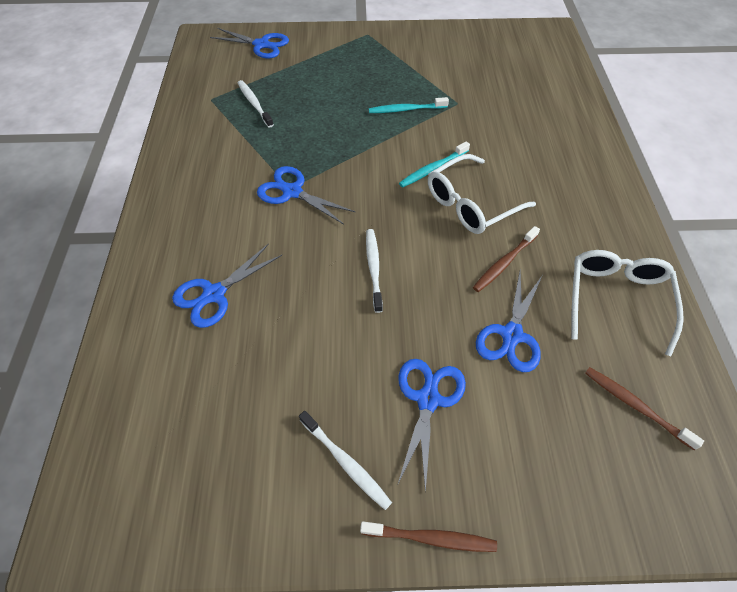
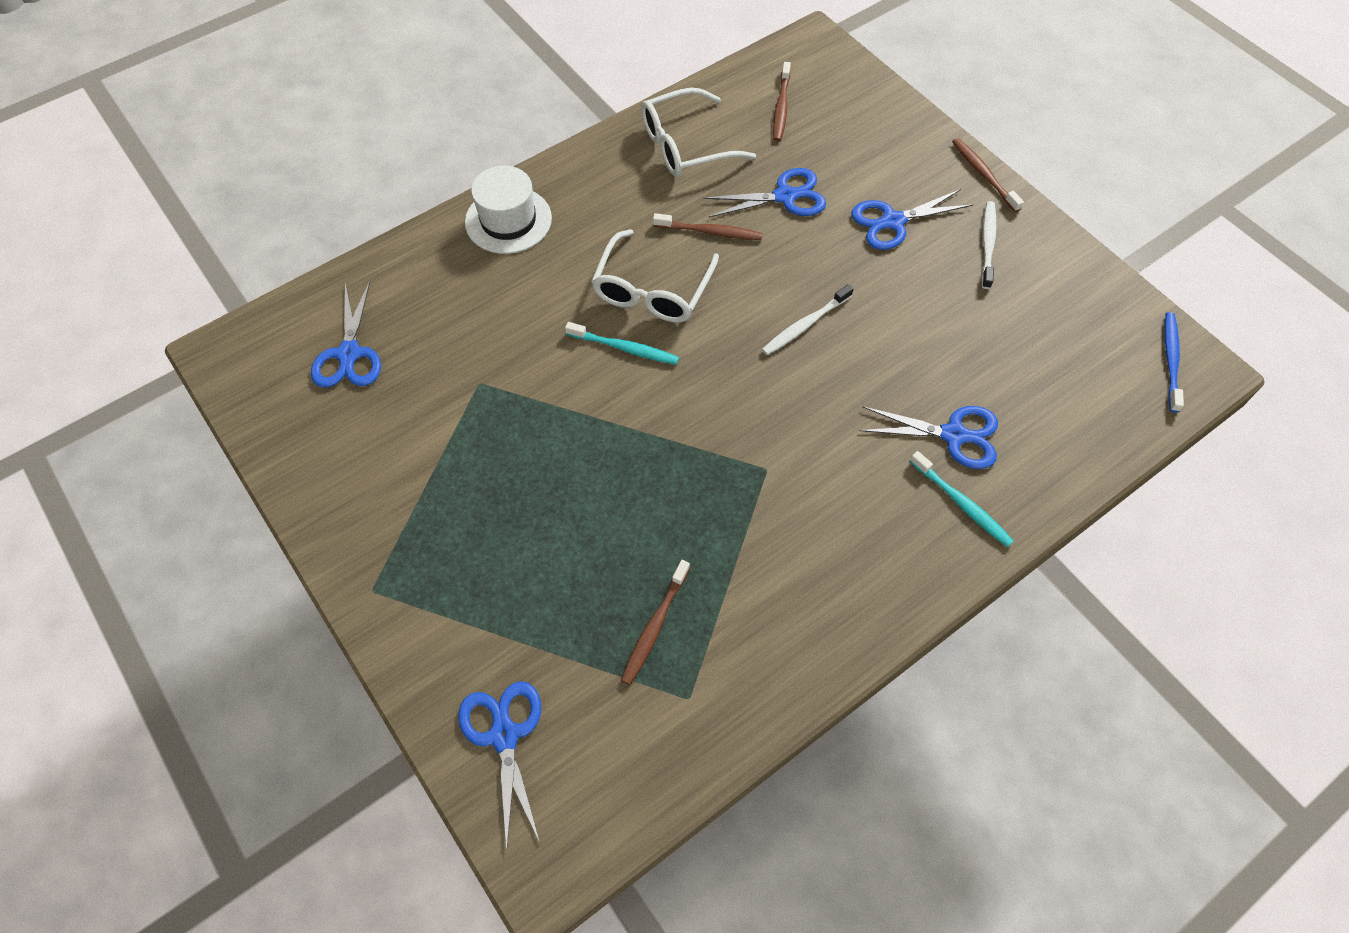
camera: 125 degrees left, 5 degrees up
white toothbrush [238,80,274,128] -> brown toothbrush [621,560,690,685]
blue scissors [257,166,355,224] -> blue scissors moved to [311,281,381,388]
turquoise toothbrush [369,97,449,113] -> turquoise toothbrush moved to [910,451,1014,547]
white glasses [428,154,536,234] -> white glasses turned 90 degrees clockwise [591,229,719,322]
none -> white hat [465,165,552,254]
none -> blue toothbrush [1165,312,1184,412]

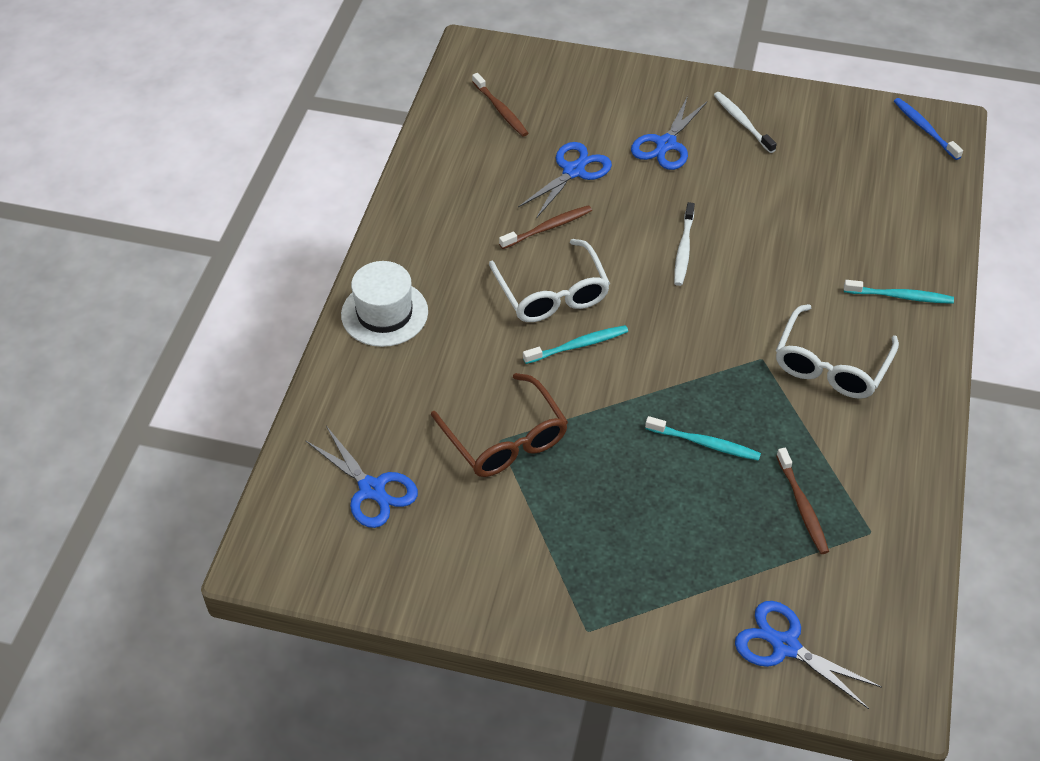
camera: 40 degrees left, 10 degrees down
white glasses [641,88,756,176] -> white glasses moved to [776,304,899,399]
blue scissors [859,406,998,469] -> none
brown toothbrush [952,138,1024,212] -> none
none -> brown glasses [431,373,568,477]
none -> turquoise toothbrush [645,416,761,461]

